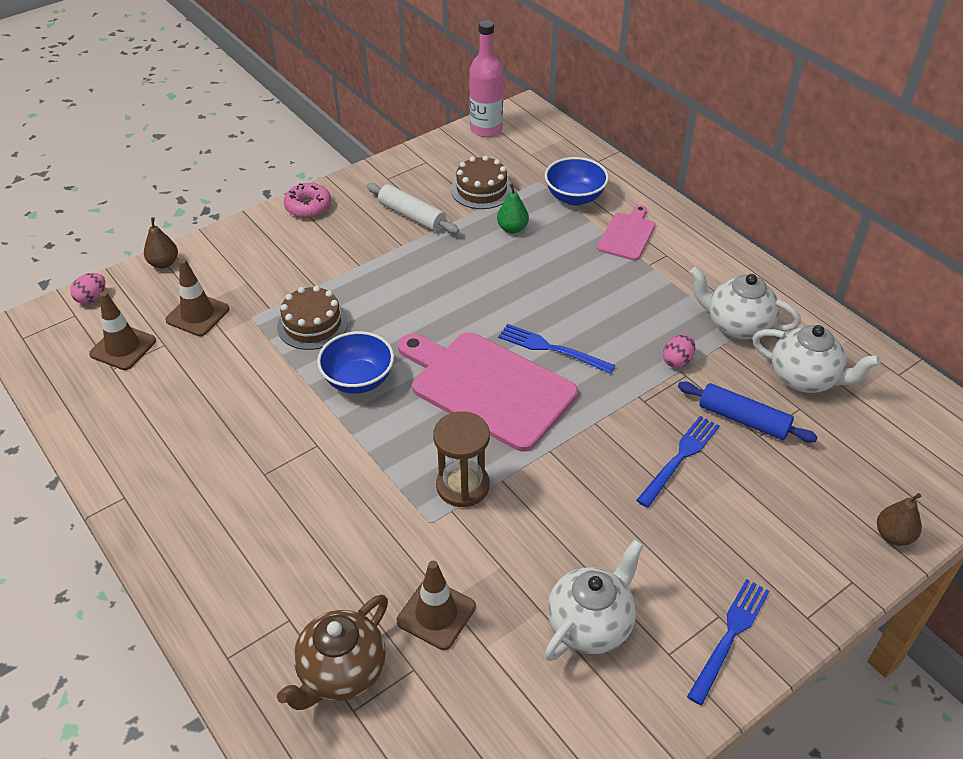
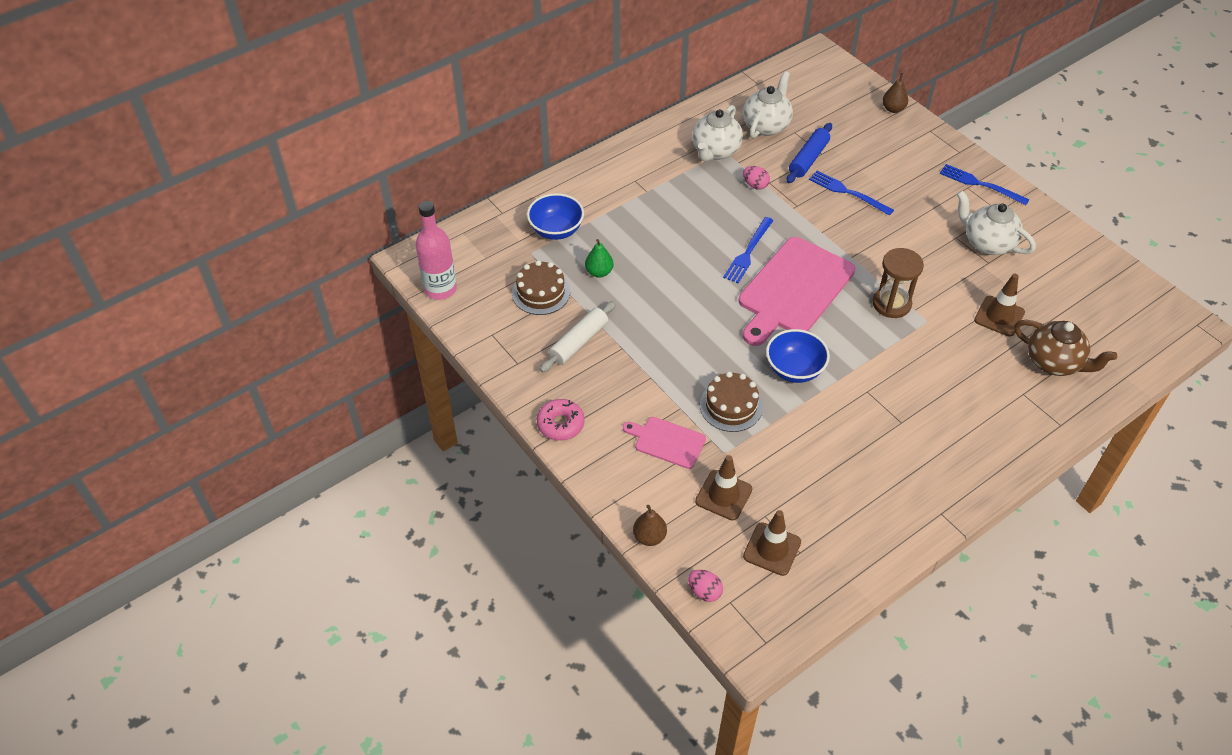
camera: 90 degrees left, 5 degrees up
pink cutting board [597,205,655,261] -> pink cutting board moved to [623,417,706,469]

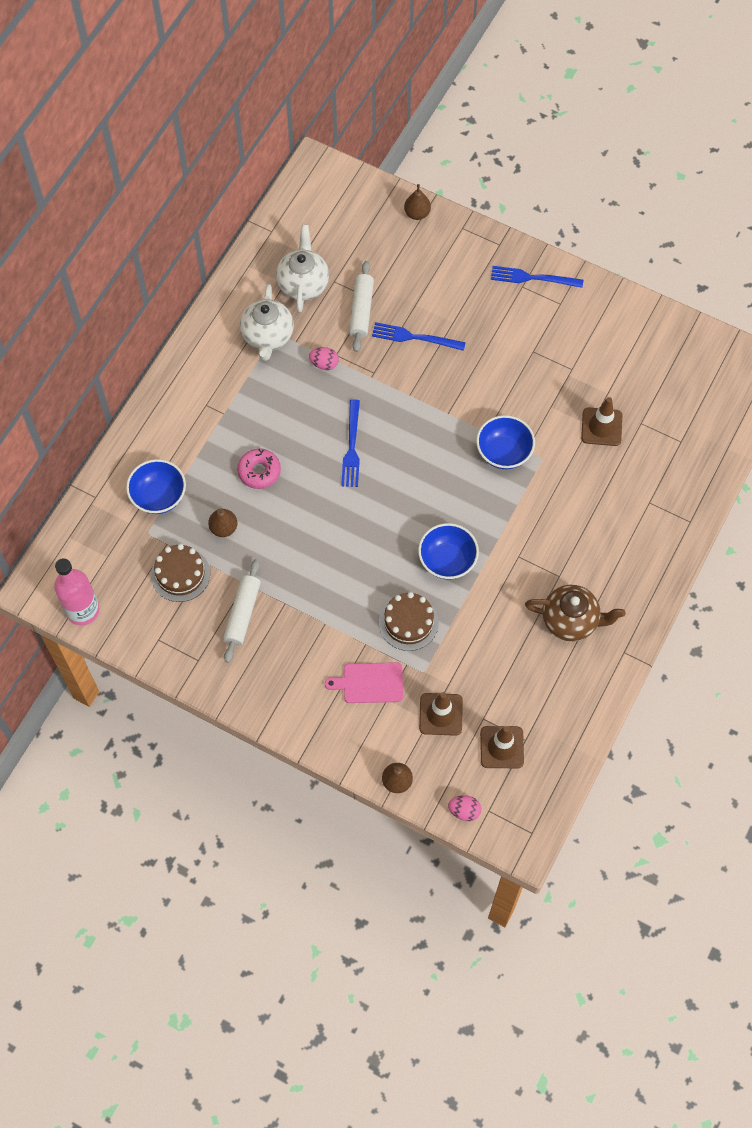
camera: 25 degrees left, 15 degrees up
pink donut [537,399,585,441] -> pink donut moved to [237,448,281,489]
green pear [585,239,614,278] -> brown pear [208,508,237,537]
pink cutting board [739,237,855,346] -> none
blue rolling pin [787,123,832,183] -> white rolling pin [349,261,374,352]
brown hourglass [873,248,924,318] -> blue bowl [476,415,535,469]
white teapot [957,191,1036,255] -> none
brown teapot [1014,320,1117,376] -> brown teapot moved to [525,585,625,641]

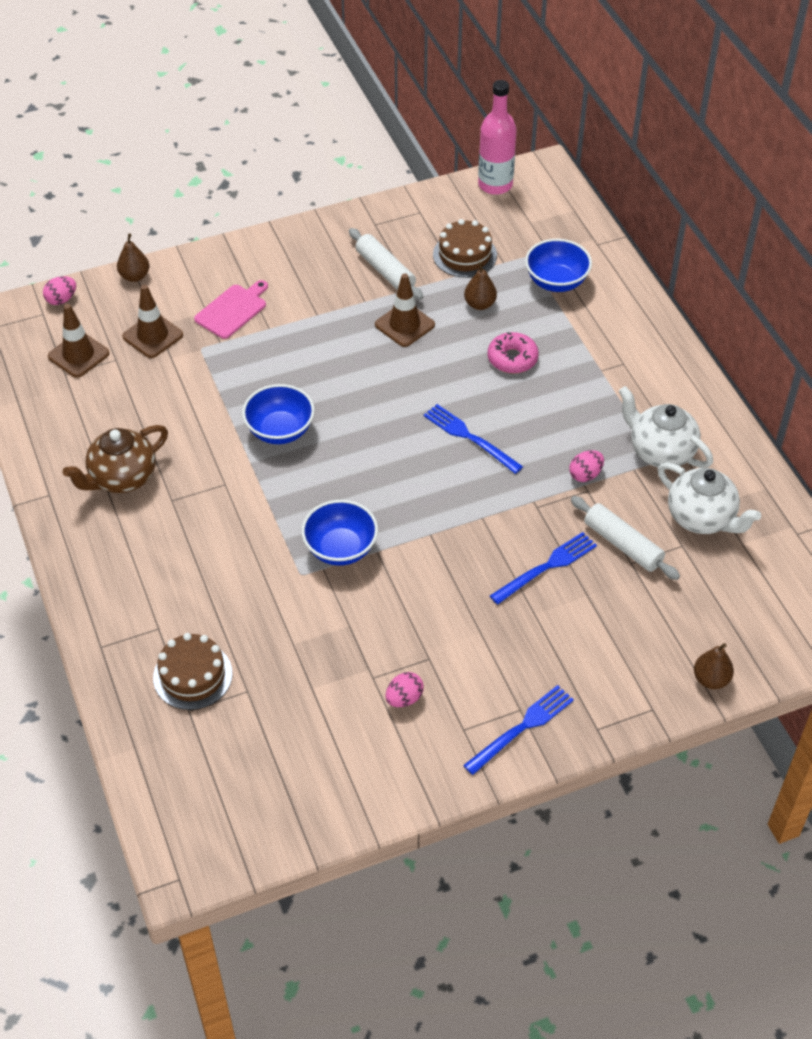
camera: 130 degrees right, 15 degrees down
brown cake [379,592,439,651] -> brown cake moved to [153,633,233,710]
brown traffic cone [581,397,622,446] -> brown traffic cone moved to [375,273,435,347]
none -> pink egg [385,672,424,707]

